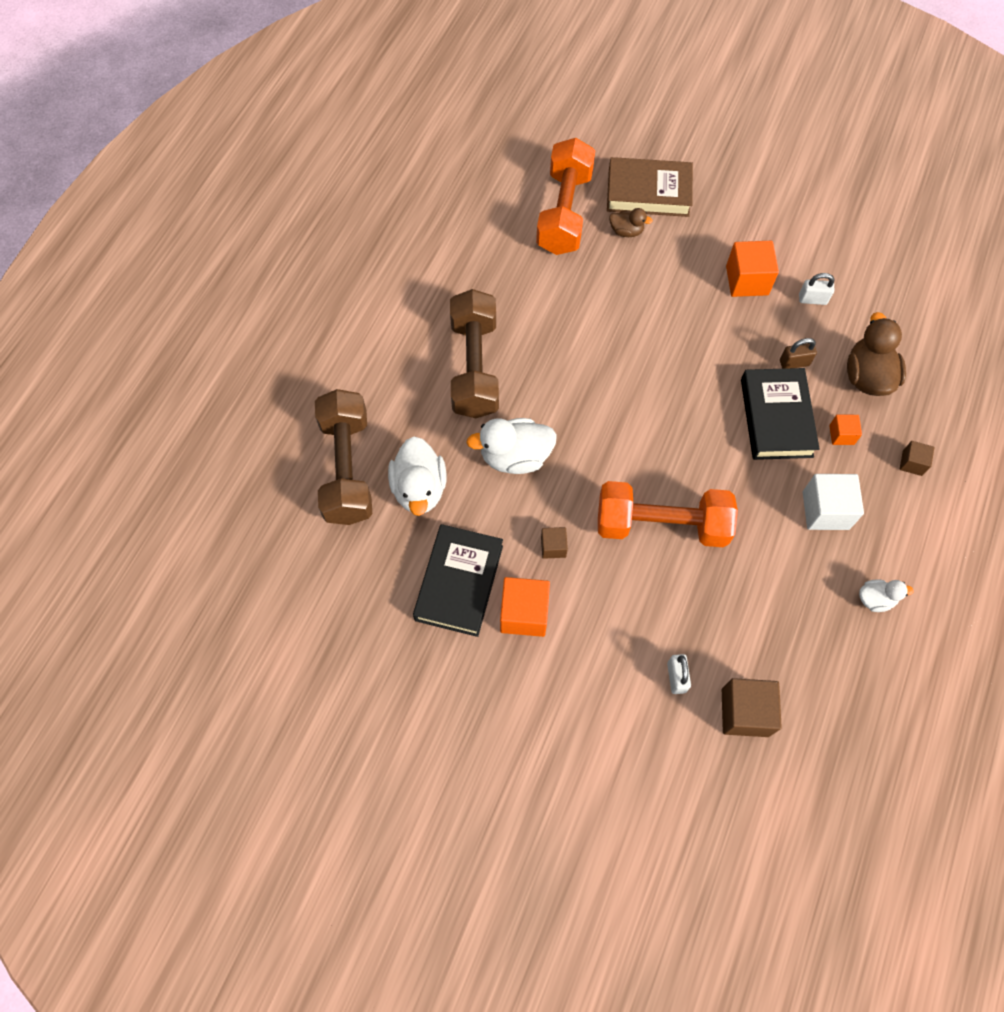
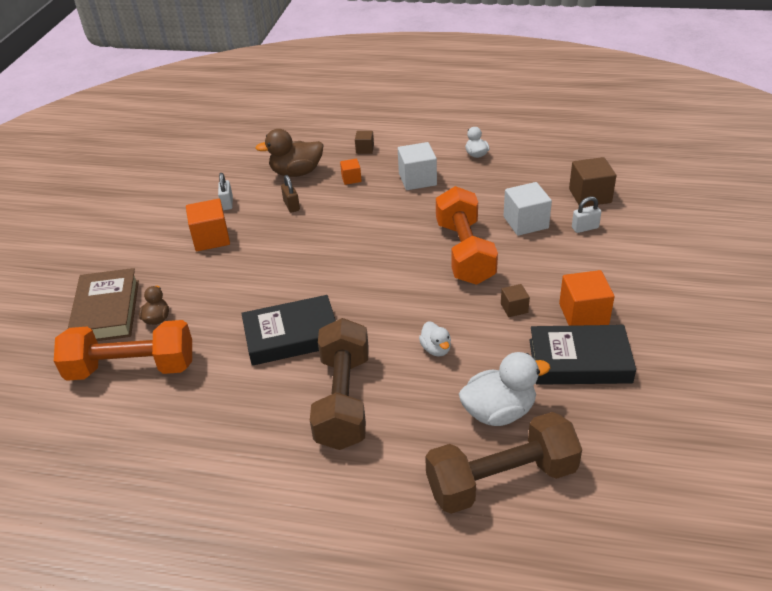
camera: 100 degrees left, 25 degrees down
brown dumbbell [450,289,499,418] -> brown dumbbell turned 75 degrees counterclockwise [310,318,369,450]
white duck [466,418,557,474] -> white duck [419,321,451,357], size x0.54
black book [741,368,820,460] -> black book moved to [241,295,336,366]
none -> white cube [504,182,552,236]

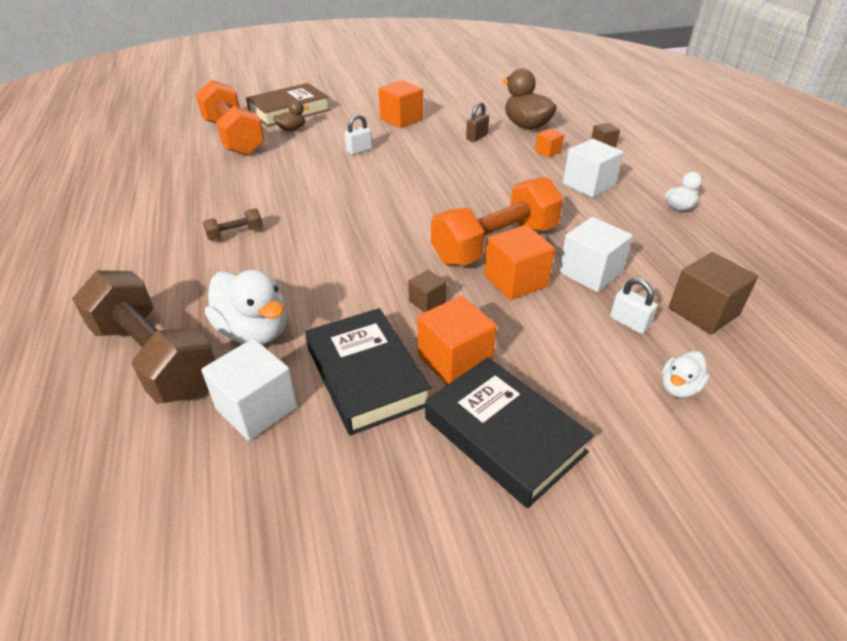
camera: 60 degrees right, 0 degrees up
white padlock [218,173,233,210] -> white padlock moved to [345,114,372,155]
black book [241,295,336,366] -> black book moved to [425,357,594,508]
brown dumbbell [310,318,369,450] -> brown dumbbell [203,208,263,241], size x0.42
white duck [419,321,451,357] -> white duck moved to [662,351,710,398]
none -> white cube [201,338,297,441]
none -> orange cube [484,225,555,300]

